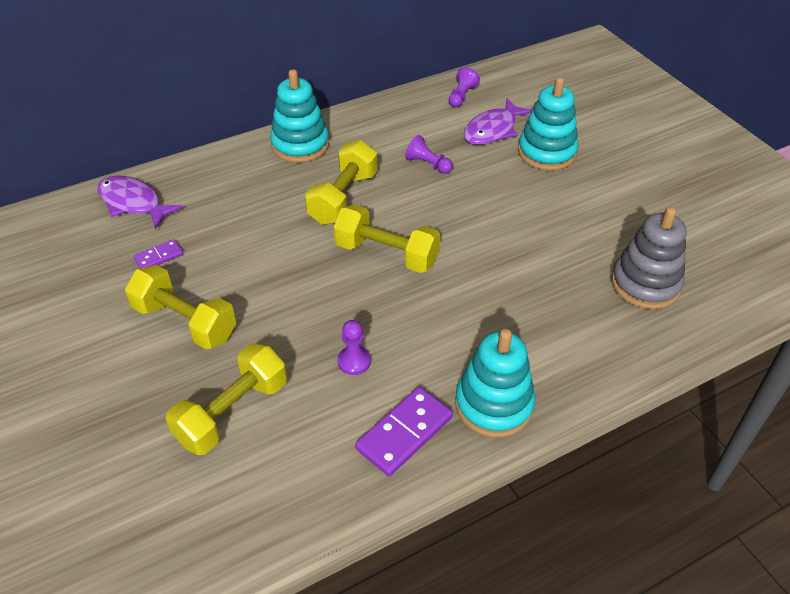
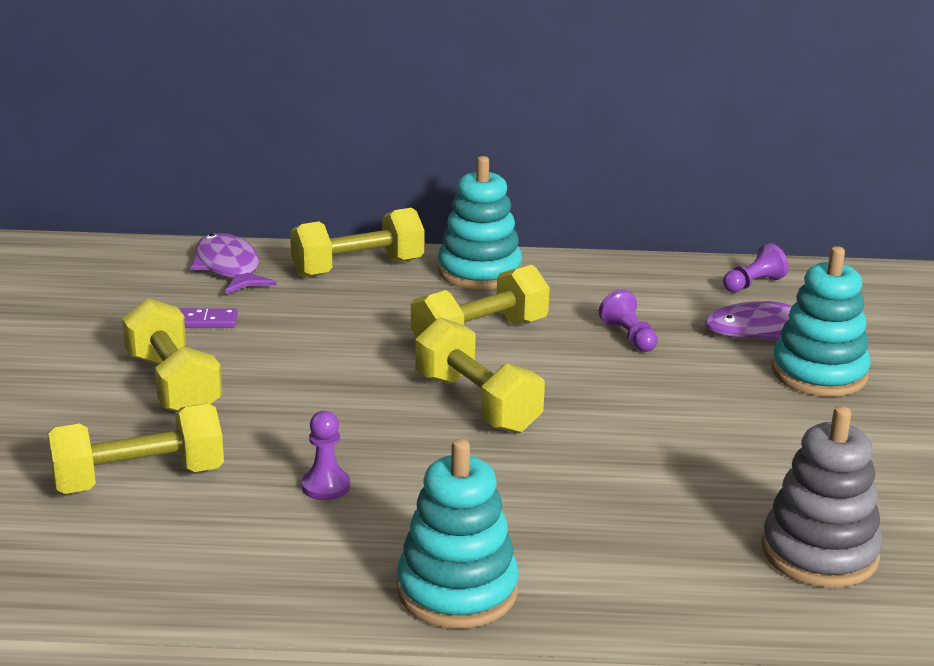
camera: 30 degrees right, 20 degrees down
purple domino [355,387,453,476] -> none
none -> yellow dumbbell [290,208,424,278]

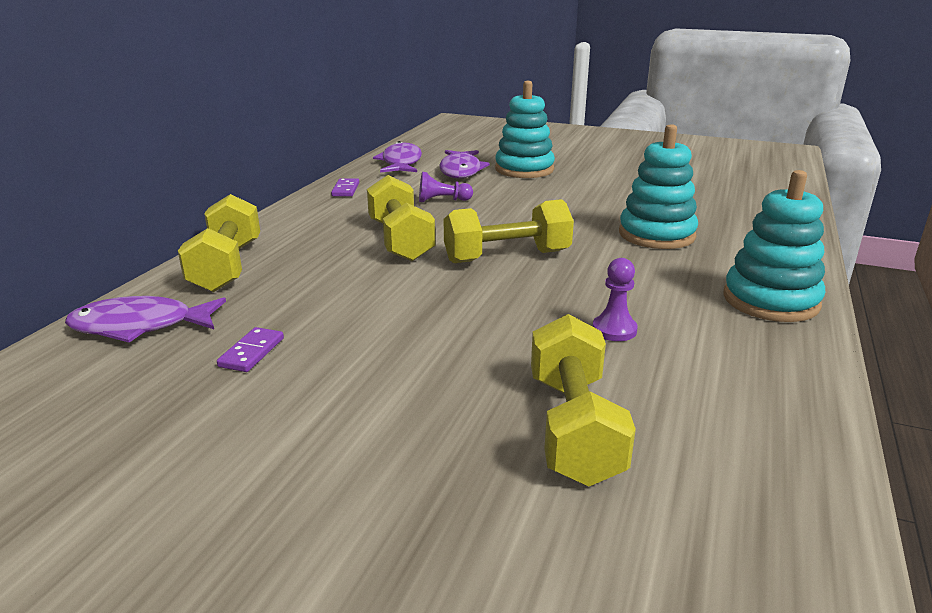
camera: 70 degrees left, 0 degrees up
yellow dumbbell [122,298,222,412] -> none
turquoise stacking toy [438,156,522,290] -> turquoise stacking toy moved to [619,124,698,249]
purple pawn [723,243,788,292] -> purple fish [373,141,422,173]
grey stacking toy [762,406,883,588] -> none
none -> purple domino [331,178,359,197]

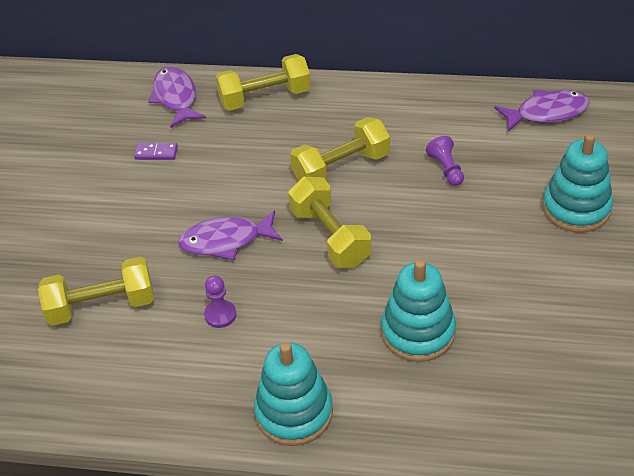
camera: 80 degrees right, 20 degrees up
purple domino [331,178,359,197] -> none
purple fish [439,150,490,179] -> purple fish moved to [178,210,283,260]

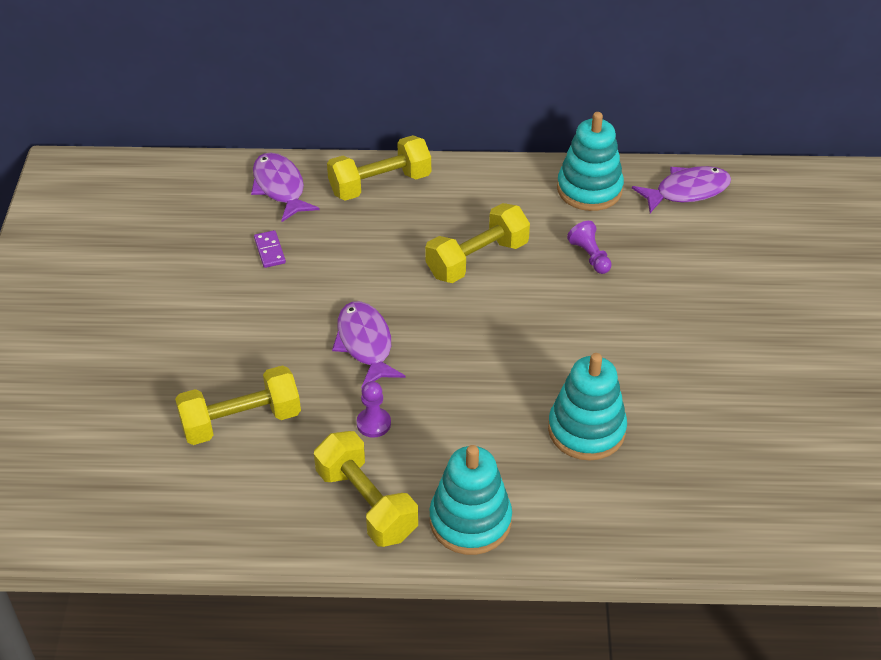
camera: 10 degrees left, 0 degrees up
purple domino [134,143,178,160] -> purple domino turned 75 degrees clockwise [254,230,286,268]
purple fish [178,210,283,260] -> purple fish turned 90 degrees clockwise [332,301,406,388]
yellow dumbbell [288,177,372,268] -> yellow dumbbell moved to [314,431,418,547]
turquoise stacking toy [542,133,613,232] -> turquoise stacking toy moved to [557,112,624,211]

